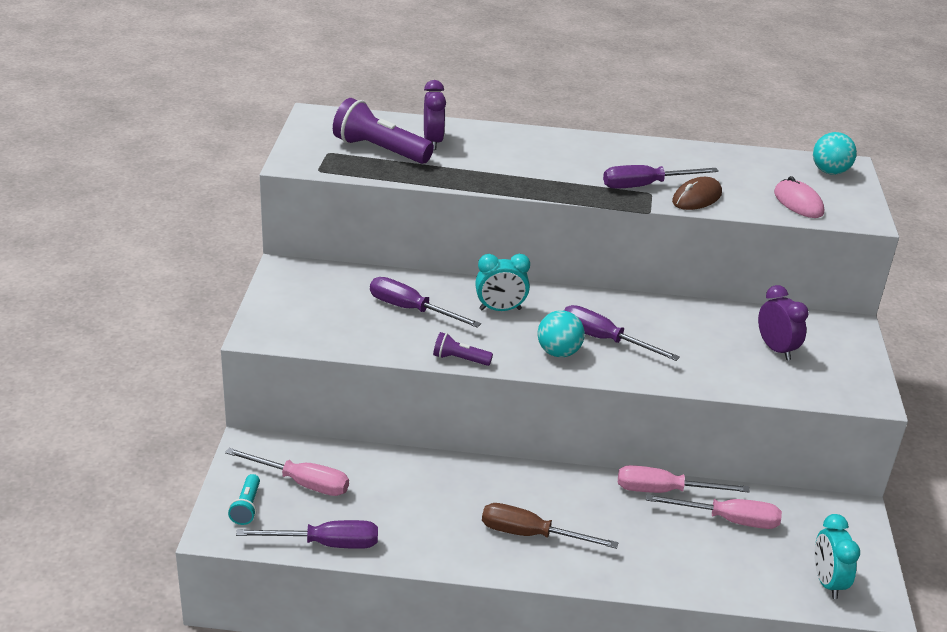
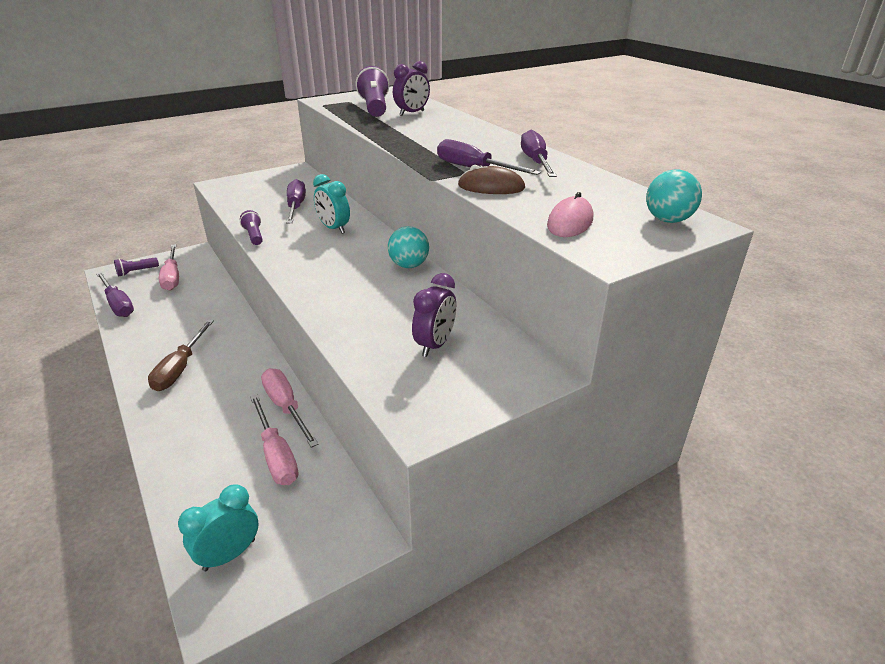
camera: 55 degrees right, 0 degrees up
turquoise flashlight [228,474,260,525] -> purple flashlight [114,257,159,277]
brown screwdriver [482,503,618,549] -> brown screwdriver turned 150 degrees counterclockwise [148,320,214,391]
turquoise ball [538,310,585,357] -> turquoise ball moved to [388,226,429,268]
purple screwdriver [564,305,680,361] -> purple screwdriver moved to [521,130,557,177]

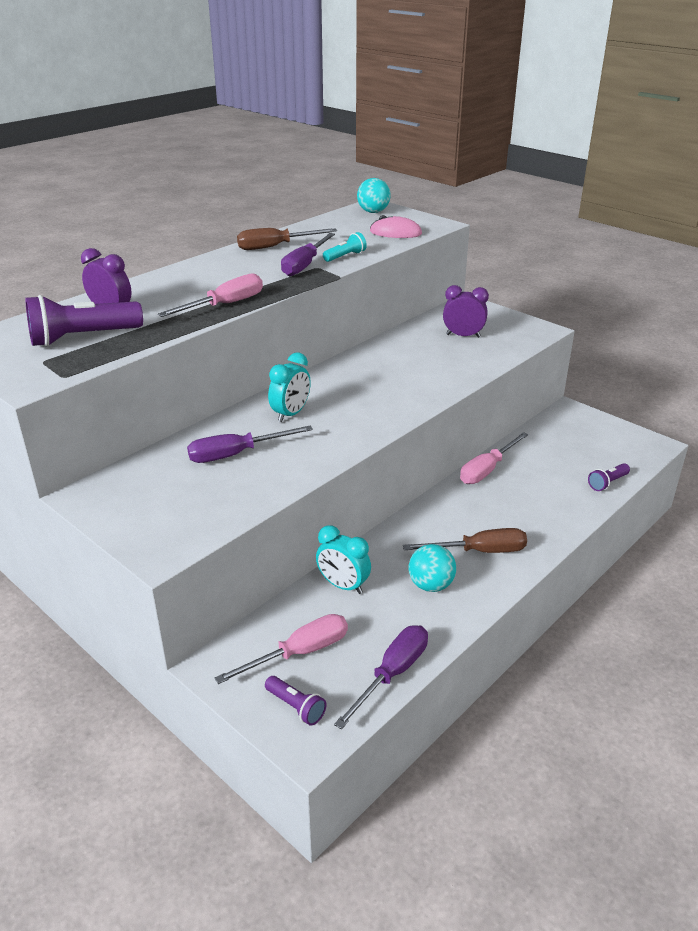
camera: 105 degrees left, 0 degrees up
turquoise clock [178,485,259,571] -> turquoise clock moved to [316,525,371,594]
purple flashlight [240,210,263,245] -> purple flashlight moved to [588,463,630,491]
pink screwdriver [250,394,298,485] -> pink screwdriver moved to [158,273,263,317]
turquoise ball [388,226,429,268] -> turquoise ball moved to [409,544,456,592]
brown mouse [458,165,525,194] -> turquoise flashlight [323,232,367,262]
purple screwdriver [521,130,557,177] -> brown screwdriver [237,228,337,250]

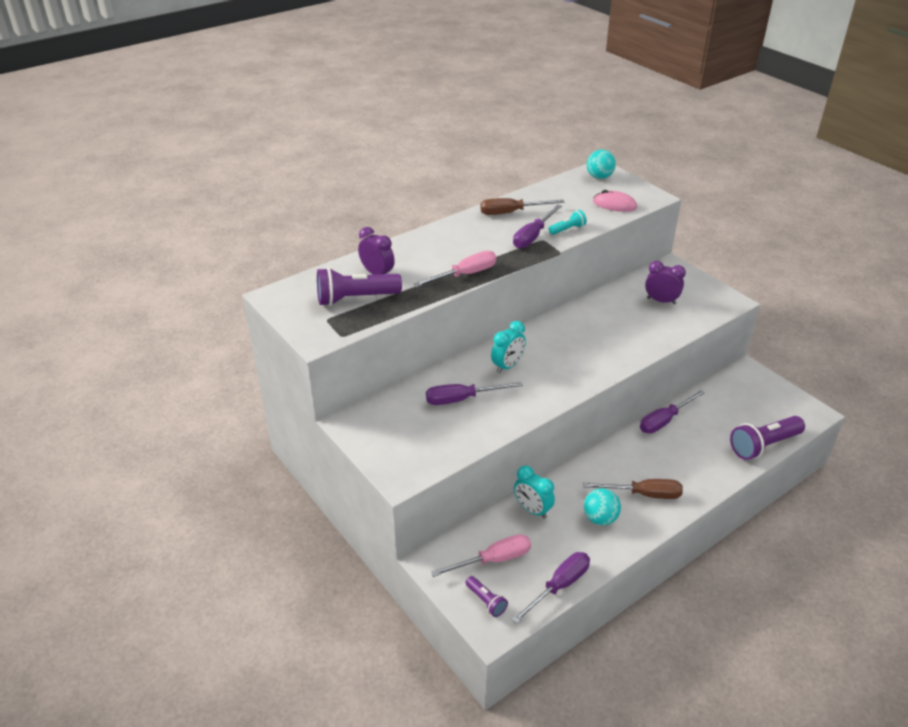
camera: 10 degrees right, 5 degrees up
pink screwdriver [460,432,528,484] -> purple screwdriver [640,390,705,434]
purple flashlight [588,463,630,491] -> purple flashlight [730,416,805,460], size x1.94

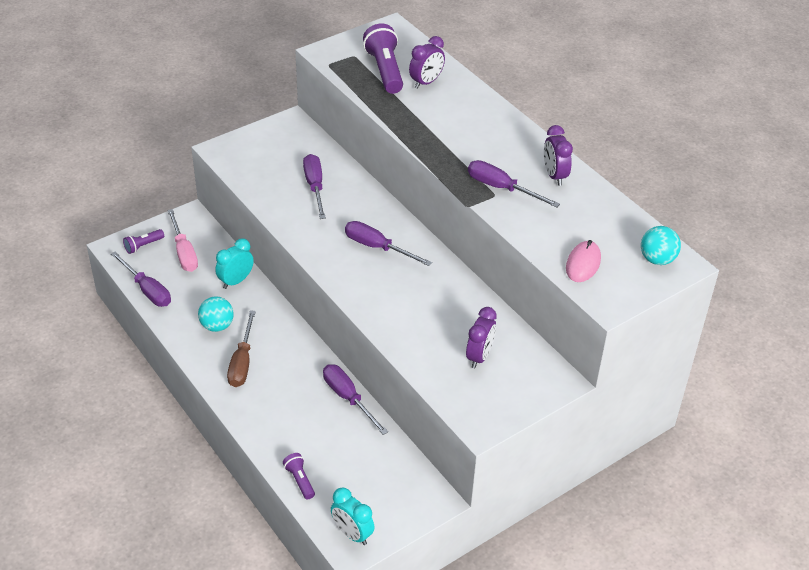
camera: 90 degrees right, 5 degrees up
pink screwdriver [413,251,496,287] -> none
brown screwdriver [480,198,564,215] -> purple clock [544,125,573,186]
turquoise clock [491,321,526,373] -> turquoise clock moved to [331,488,375,545]
turquoise flashlight [549,210,587,235] -> none
purple flashlight [730,416,805,460] -> purple flashlight [283,453,315,500], size x0.52
none -> purple screwdriver [345,221,432,266]

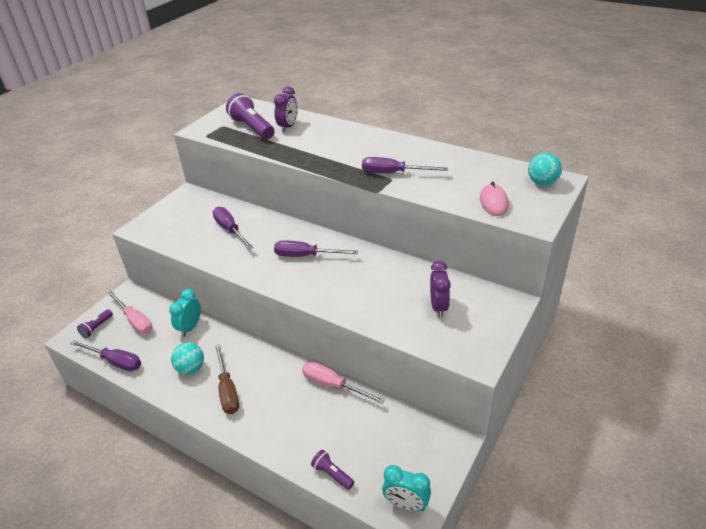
camera: 20 degrees left, 5 degrees down
purple screwdriver [323,364,388,435] -> pink screwdriver [302,362,385,404]
purple clock [544,125,573,186] -> none

